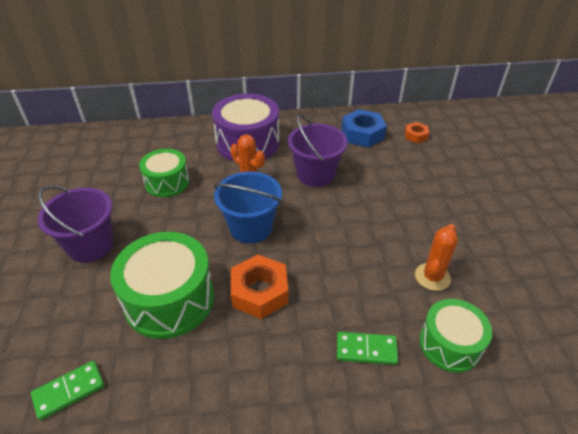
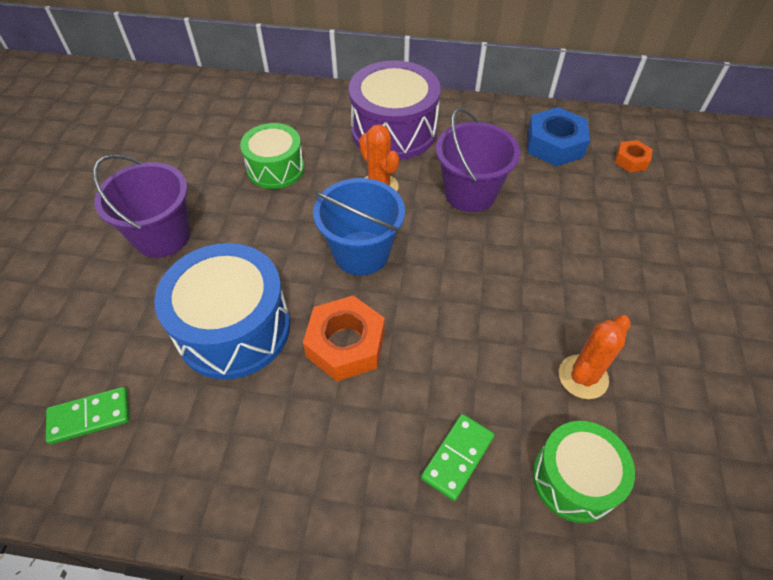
camera: 15 degrees right, 10 degrees up
green drum [110,232,214,339] -> blue drum [154,243,290,380]
green domino [337,332,398,365] -> green domino turned 75 degrees counterclockwise [421,414,494,501]

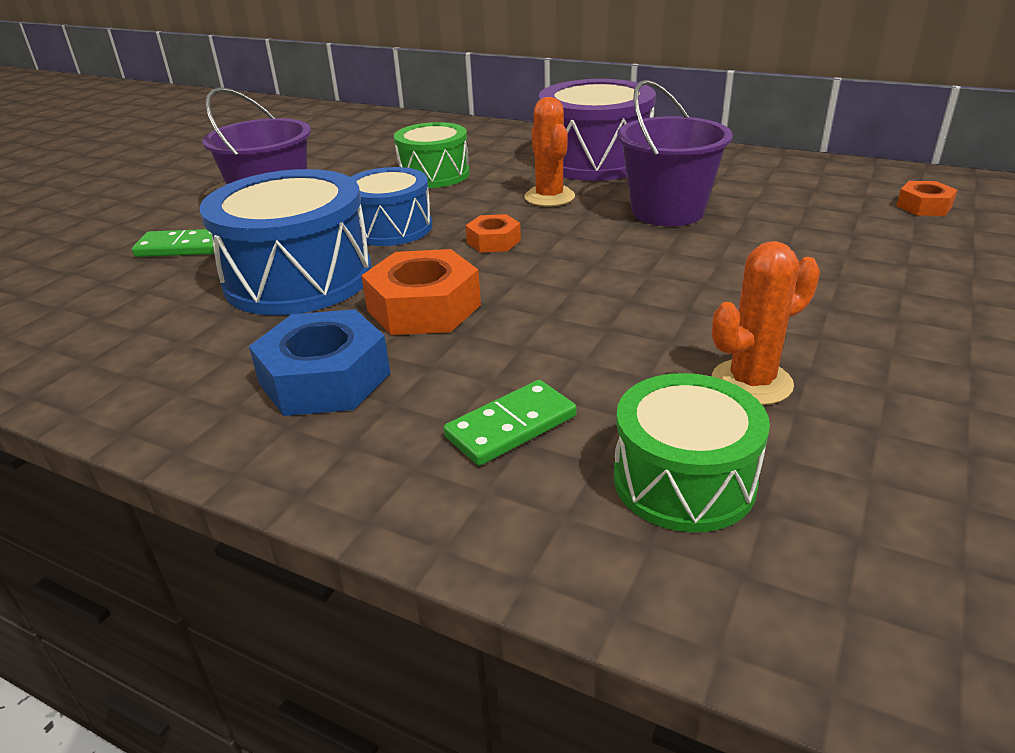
camera: 20 degrees right, 20 degrees down
green domino [46,387,129,444] -> green domino moved to [132,229,214,257]
blue bucket [313,178,405,275] -> orange nut [466,214,521,252]
blue nut [527,107,590,166] -> blue nut moved to [249,309,391,416]
none -> blue drum [351,167,432,246]

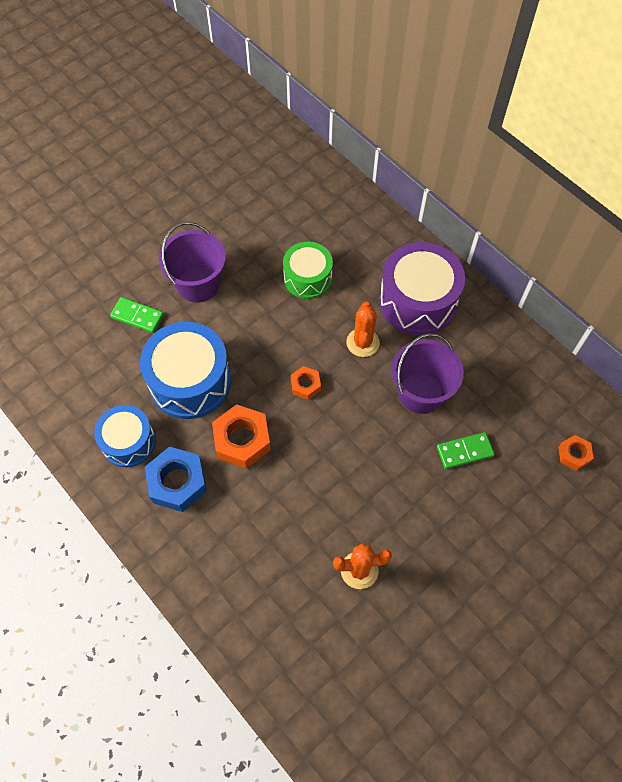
camera: 20 degrees right, 30 degrees up
blue drum [351,167,432,246] -> blue drum moved to [94,405,156,467]
green domino [443,380,576,466] -> green domino moved to [437,432,495,469]
green drum [614,373,770,532] -> none

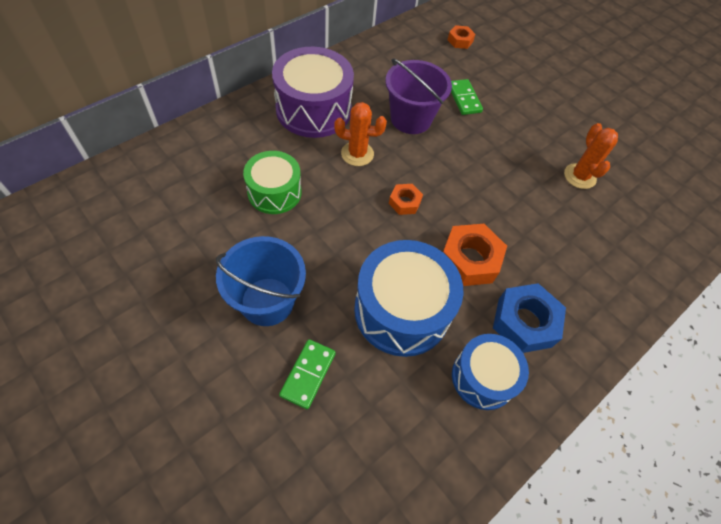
camera: 95 degrees left, 5 degrees down
purple bucket [159,222,226,302] -> blue bucket [216,236,306,326]

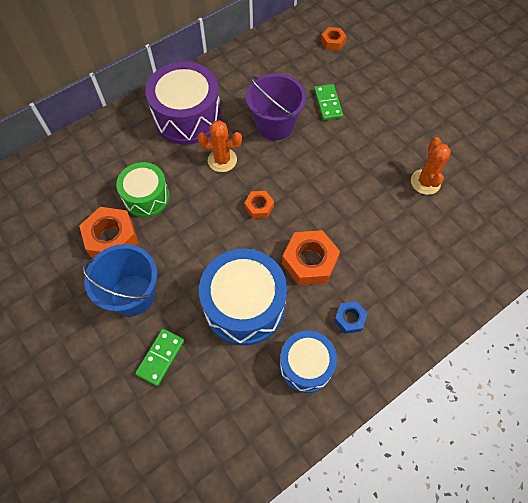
camera: 10 degrees right, 5 degrees up
blue nut [493,283,566,353] -> blue nut [334,301,368,334], size x0.55
none -> orange nut [79,207,138,258]

